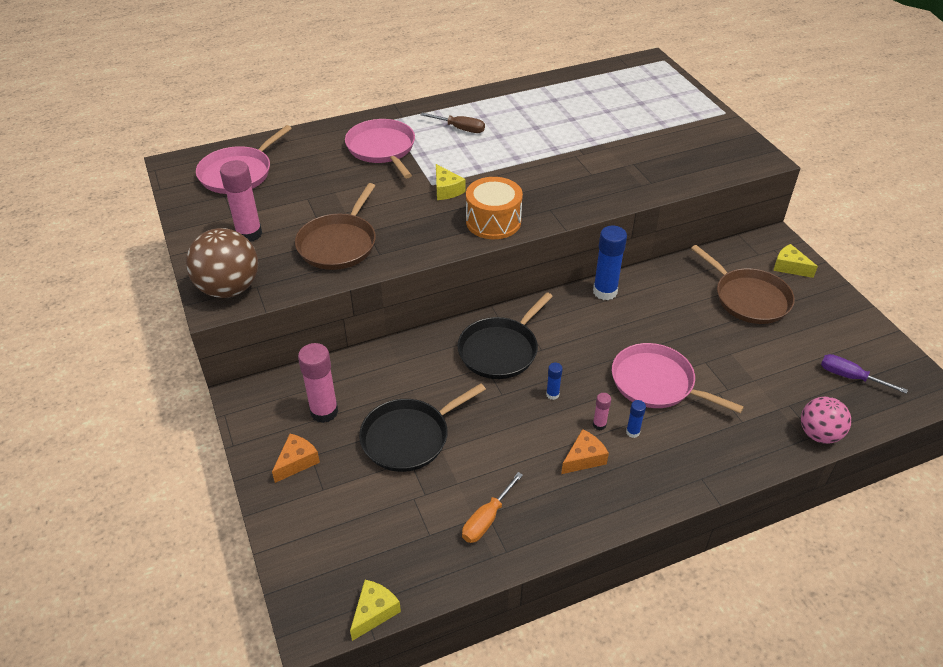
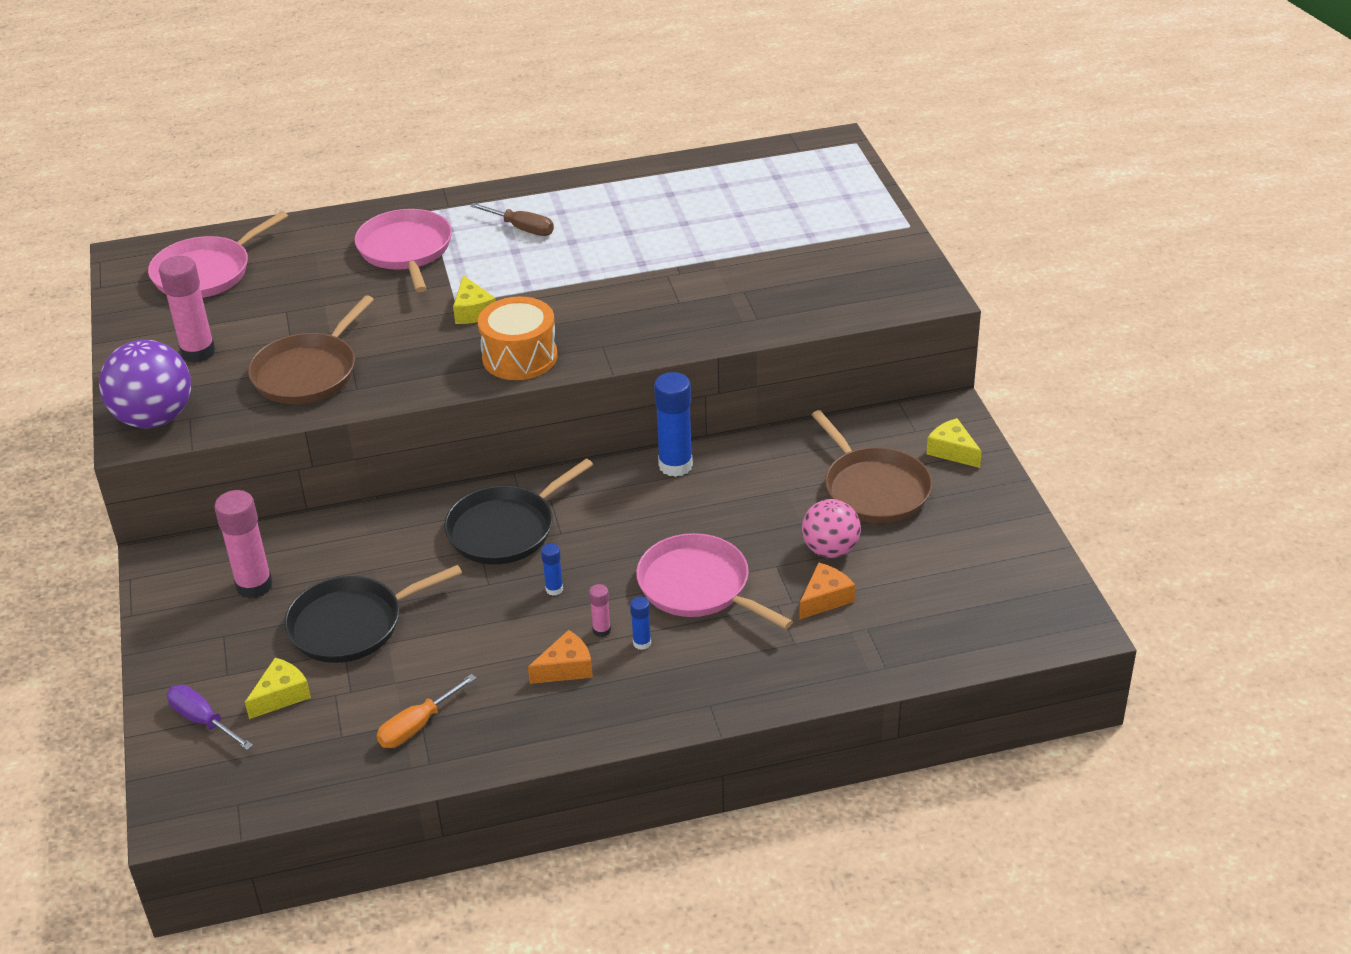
camera: 10 degrees right, 5 degrees down
brown ball [186,228,258,298] -> purple ball [99,340,191,428]
orange cheese [272,434,320,483] -> orange cheese moved to [799,562,855,619]
yellow cheese [350,580,401,641] -> yellow cheese moved to [245,658,311,719]
pink ball [801,397,851,444] -> pink ball moved to [802,499,861,558]
purple screwdriver [821,354,908,394] -> purple screwdriver moved to [167,685,253,750]

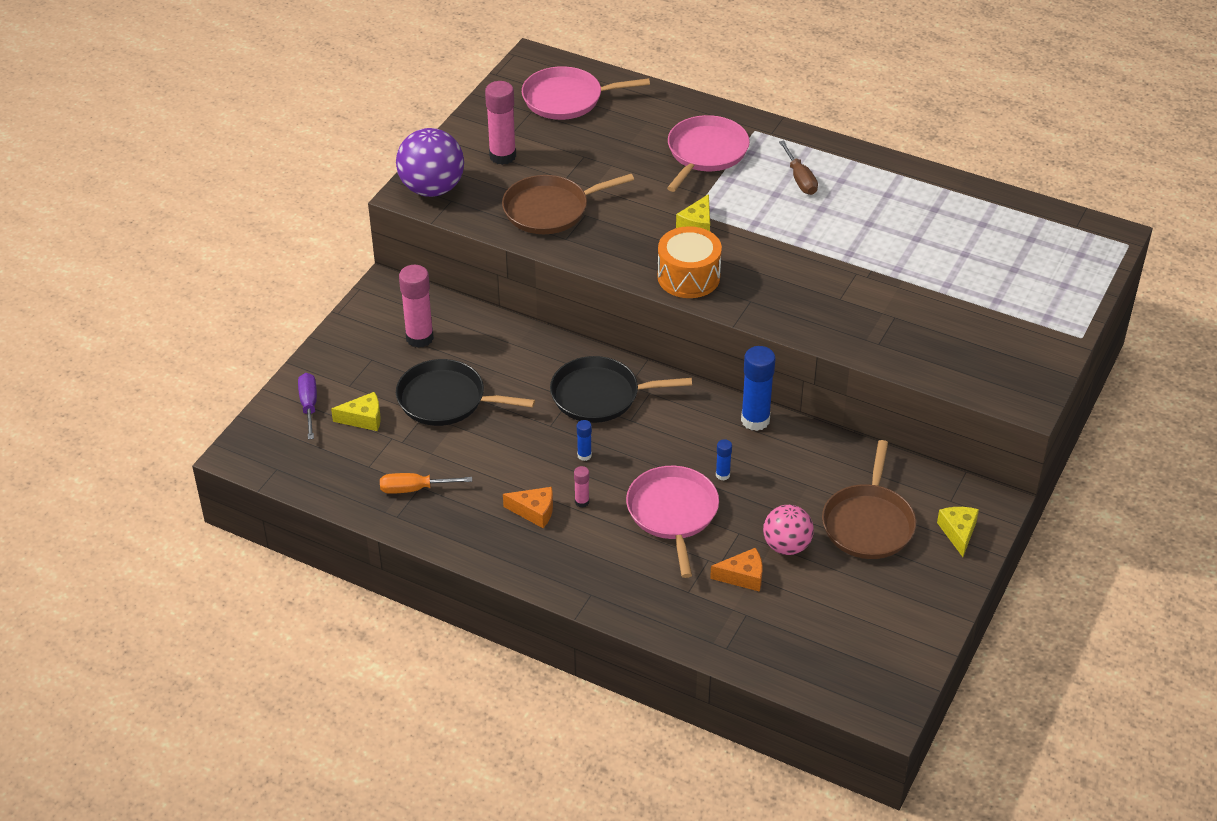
camera: 40 degrees right, 5 degrees up
blue glue stick [630,597,651,650] -> blue glue stick moved to [716,439,732,481]

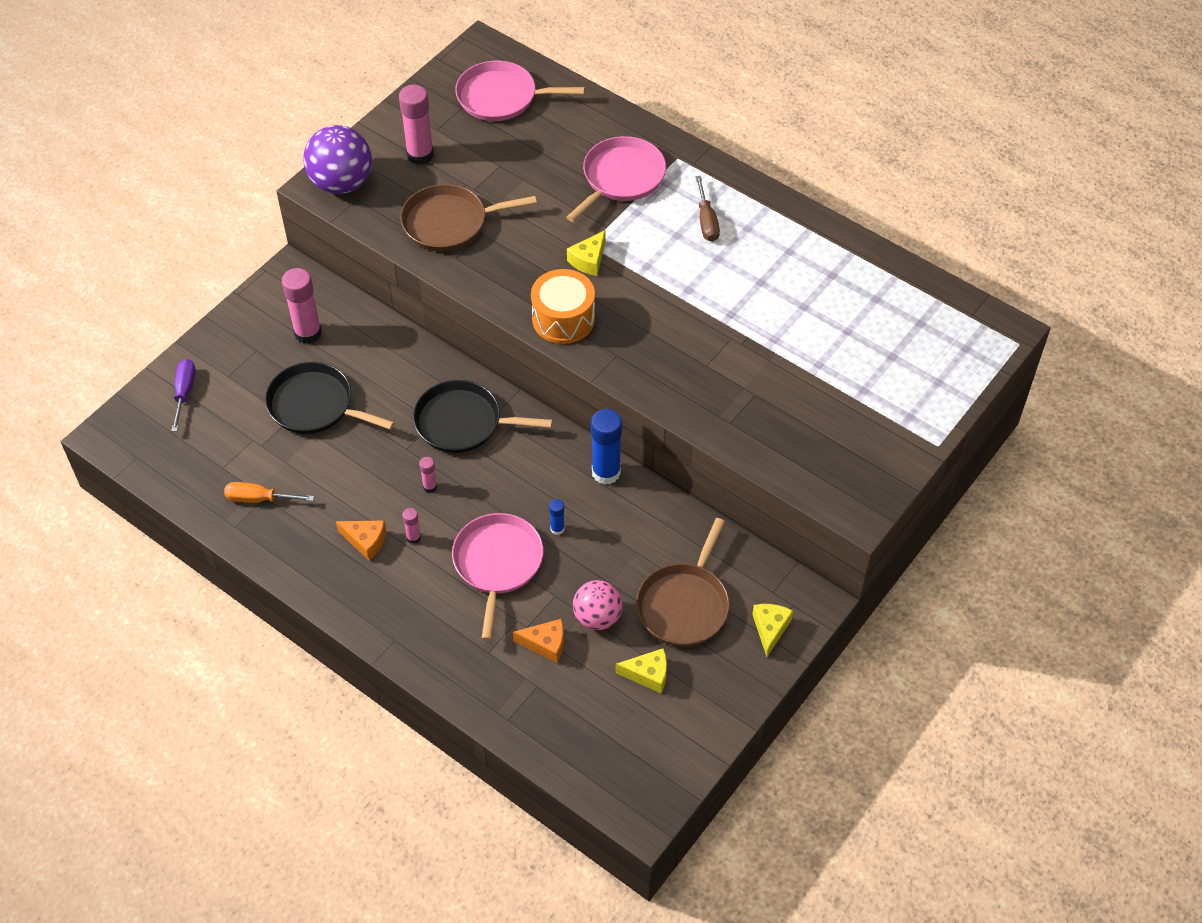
camera: 10 degrees right, 10 degrees up
yellow cheese [331,392,381,431] -> yellow cheese moved to [616,648,667,694]
blue glue stick [577,420,592,461] -> pink glue stick [419,457,437,493]

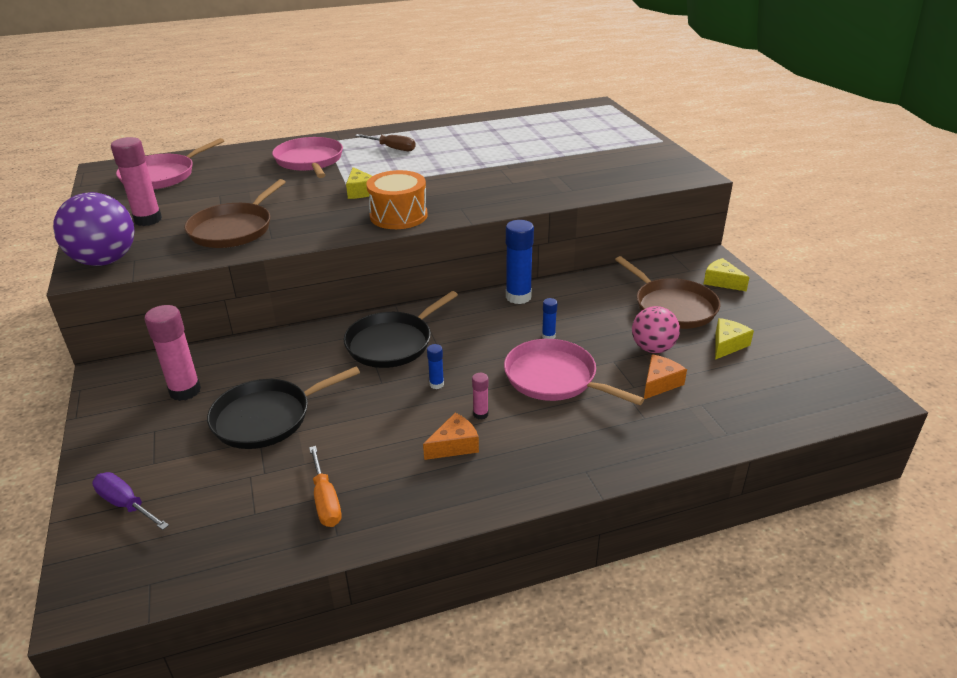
camera: 55 degrees left, 20 degrees down
orange screwdriver [224,482,314,503] -> orange screwdriver turned 60 degrees counterclockwise [309,446,342,527]
pink glue stick [419,457,437,493] -> blue glue stick [427,344,444,389]

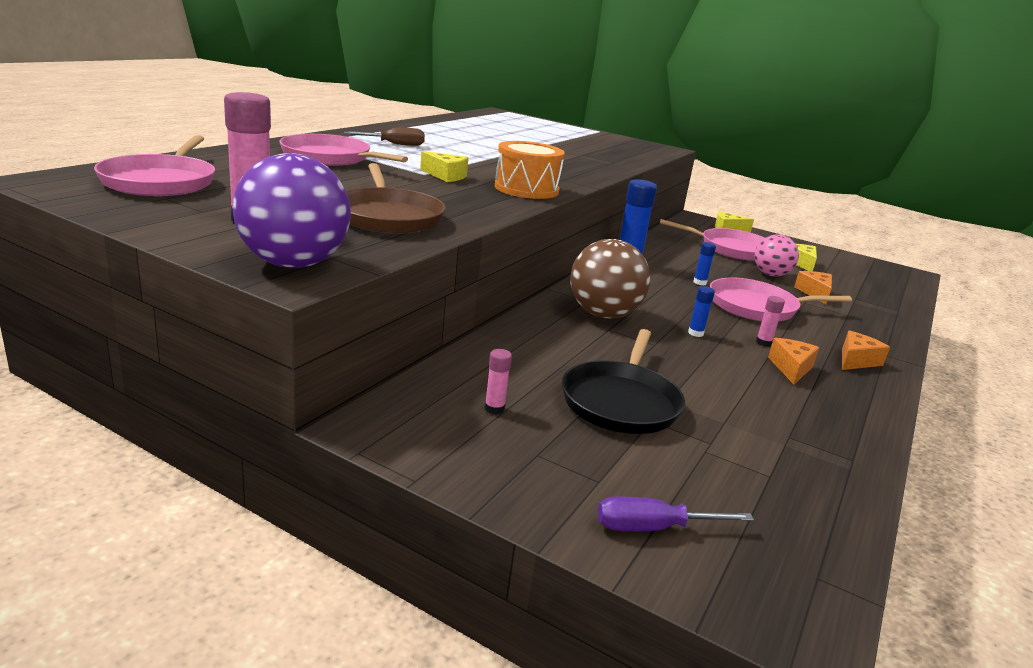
camera: 45 degrees left, 10 degrees down
pink glue stick [145,305,201,401] -> pink glue stick [484,349,512,415], size x0.48
orange screwdriver [309,446,342,527] -> none
black pan [344,291,458,368] -> brown ball [571,239,650,319]
brown pan [615,256,720,329] -> pink pan [660,219,765,261]
none -> orange cheese [842,330,890,370]

